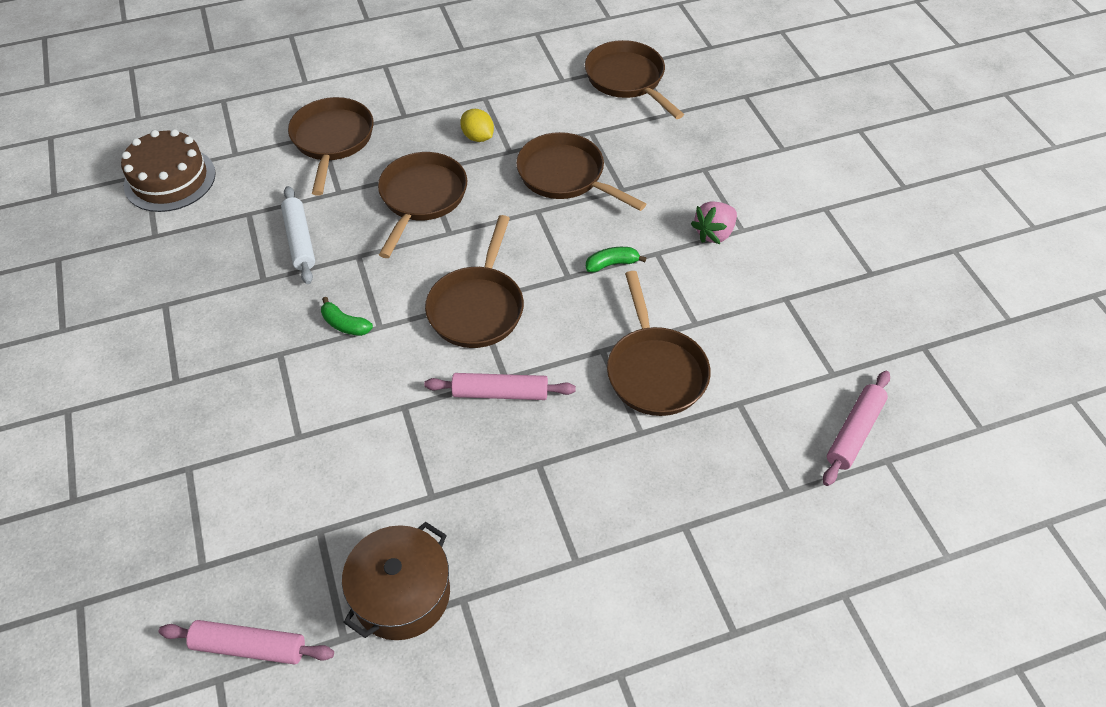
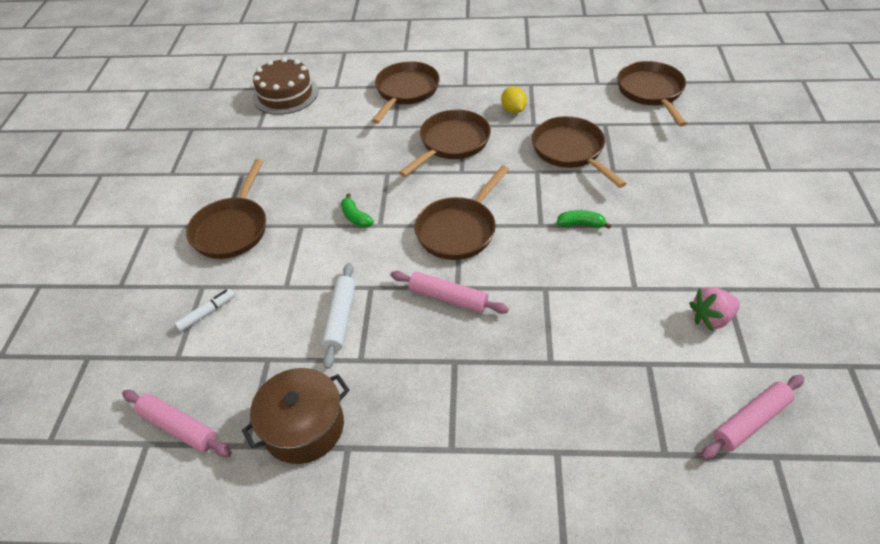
camera: 25 degrees right, 5 degrees down
white rolling pin [281,186,315,284] -> white rolling pin moved to [321,263,355,369]
brown pan [607,271,711,416] -> brown pan moved to [186,159,266,259]
pink strawberry [691,201,737,244] -> pink strawberry moved to [689,287,740,331]
none -> white marker [174,289,235,332]

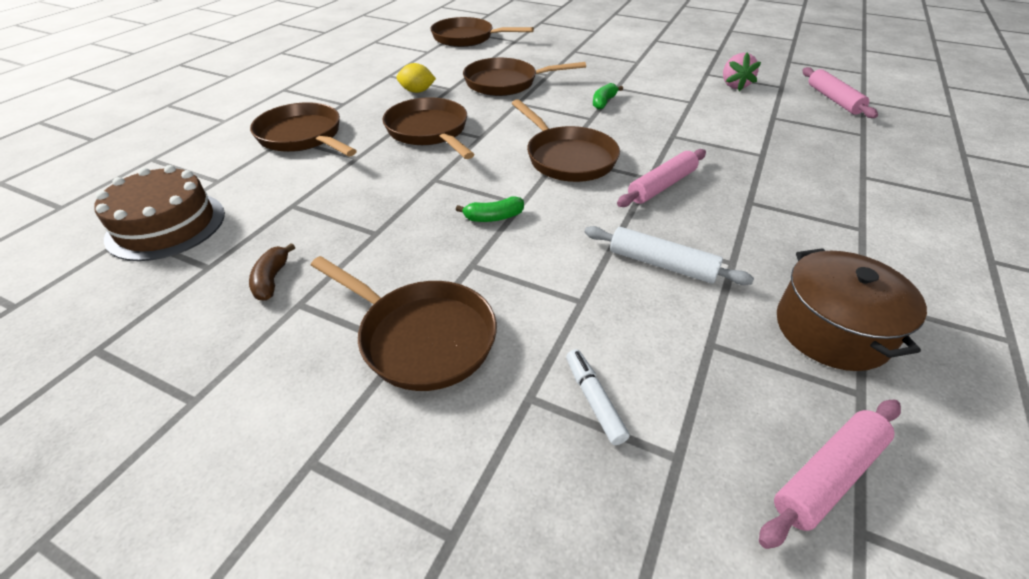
camera: 70 degrees left, 5 degrees down
none -> brown banana [249,243,295,301]

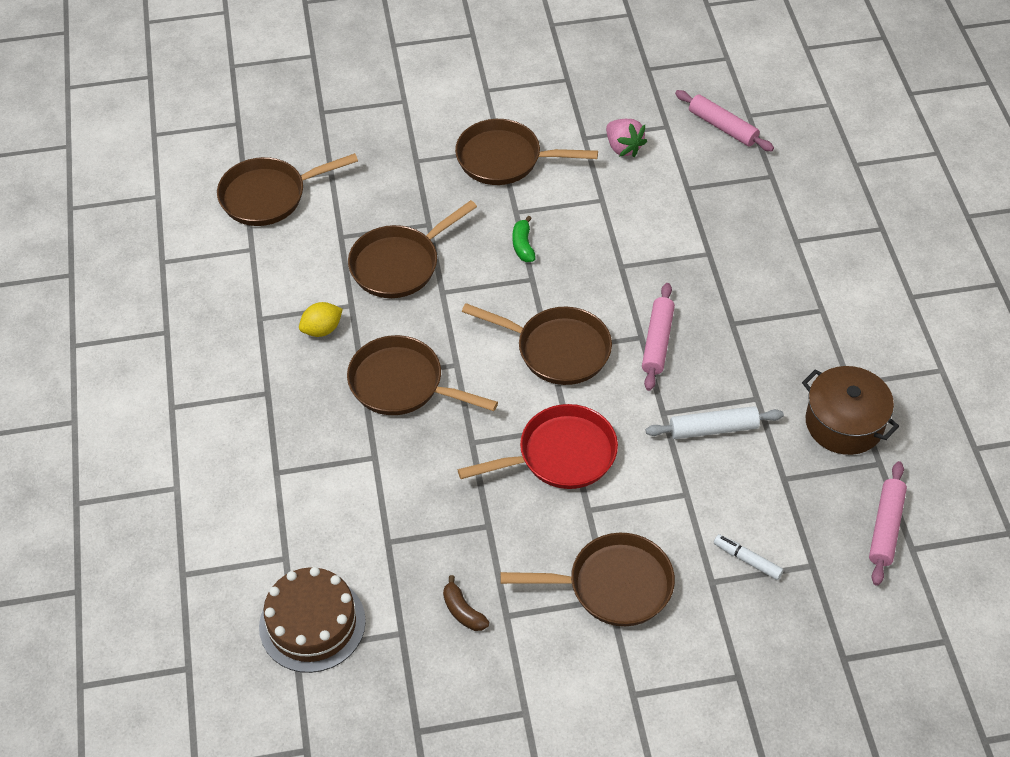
camera: 35 degrees left, 10 degrees up
brown pan [250,102,357,156] -> brown pan moved to [455,119,598,185]
green banana [456,197,524,222] -> red pan [457,404,618,489]

